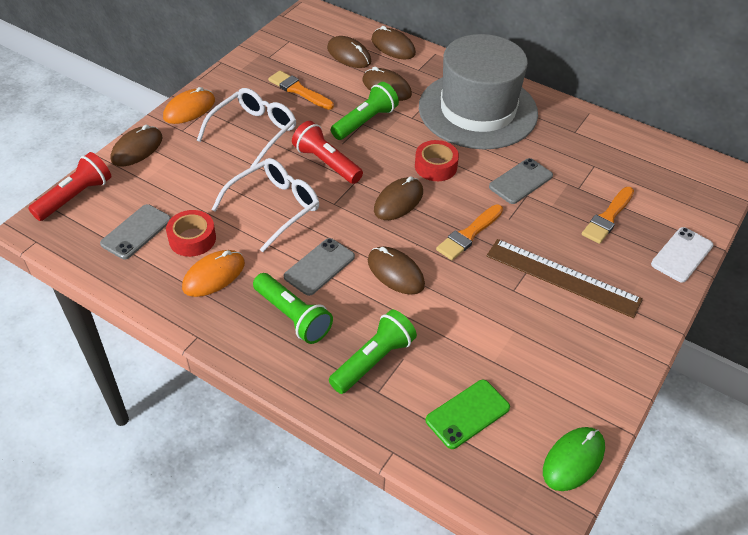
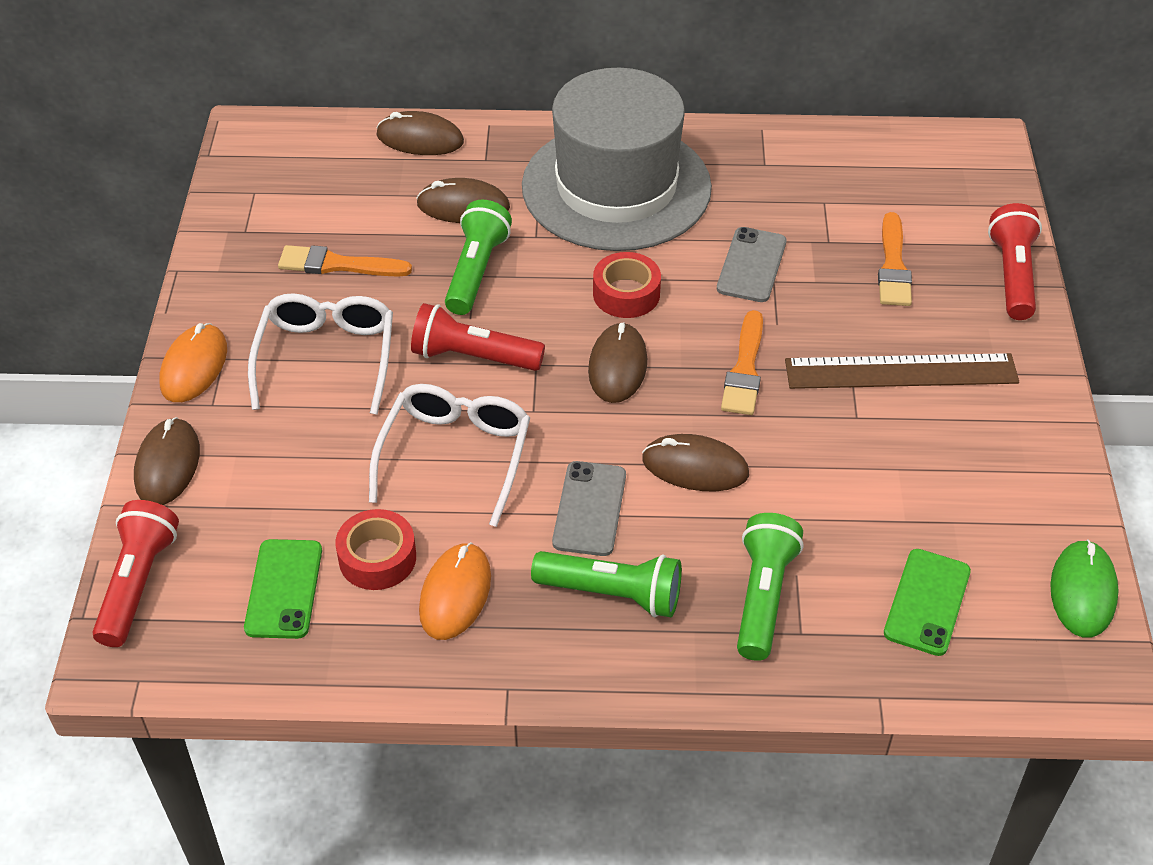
camera: 30 degrees left, 0 degrees up
grey phone [100,204,171,259] -> green phone [244,539,322,639]
brown mouse [327,36,371,68] -> none
white phone [651,227,713,283] -> red flashlight [988,203,1042,320]

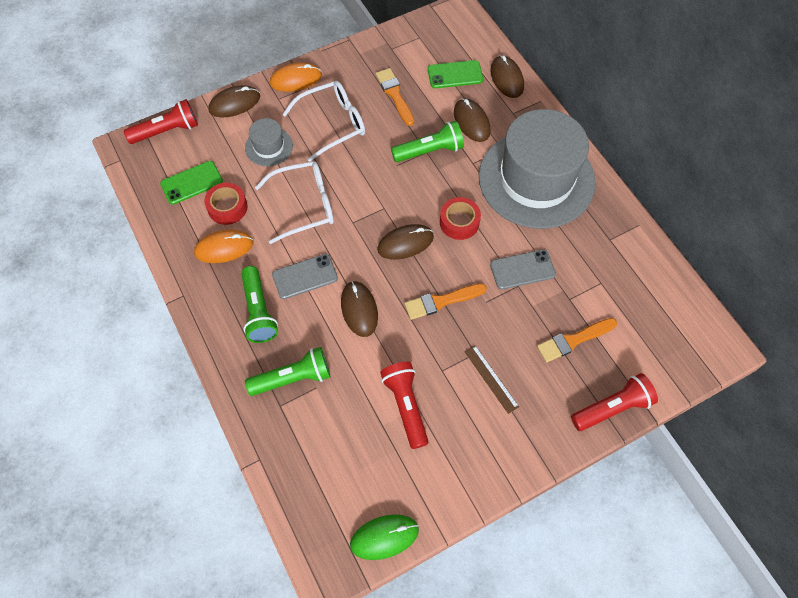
camera: 60 degrees right, 15 degrees up
red flashlight [411,303,545,371] -> red flashlight moved to [380,362,429,449]
brown ruler [785,353,1019,389] -> brown ruler [464,345,519,414], size x0.54
green phone [884,549,971,656] -> green phone moved to [428,60,483,88]
none -> grey hat [245,118,293,166]

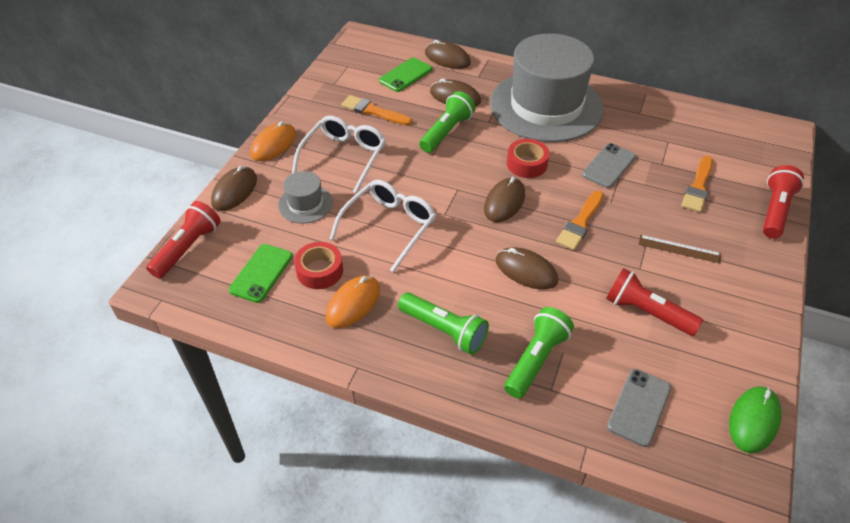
camera: 40 degrees left, 15 degrees down
grey phone [272,254,338,299] -> grey phone moved to [607,369,671,447]

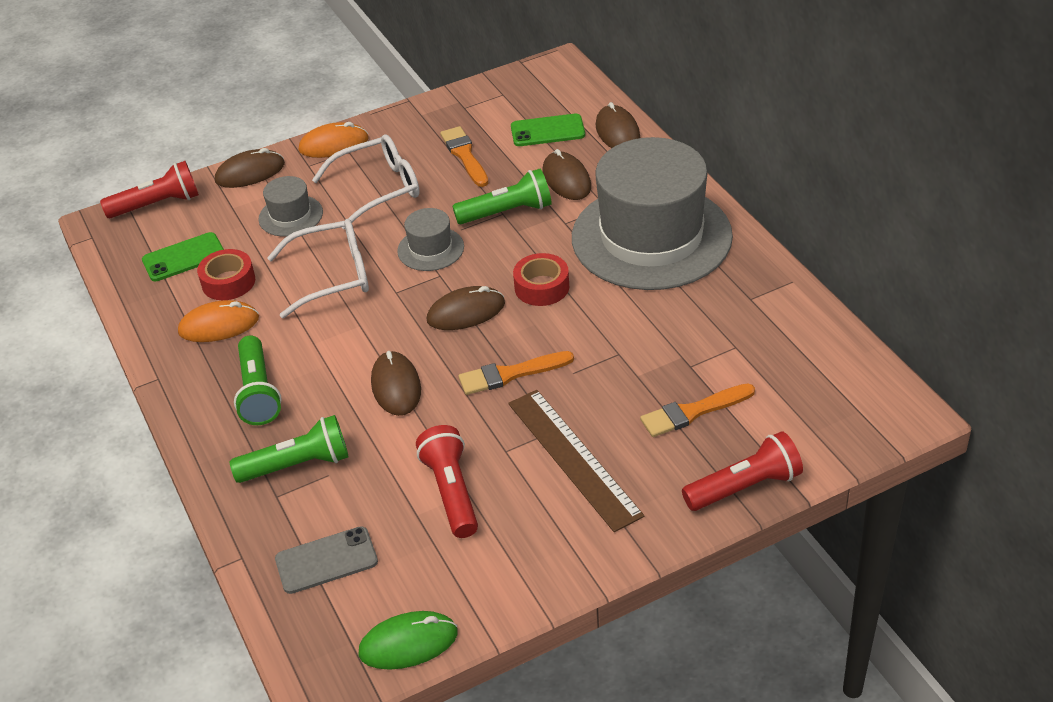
camera: 45 degrees right, 5 degrees down
grey phone [582,143,636,188] -> none
brown ruler [639,235,721,263] -> brown ruler [508,390,644,532], size x1.86
none -> grey hat [397,208,464,271]

